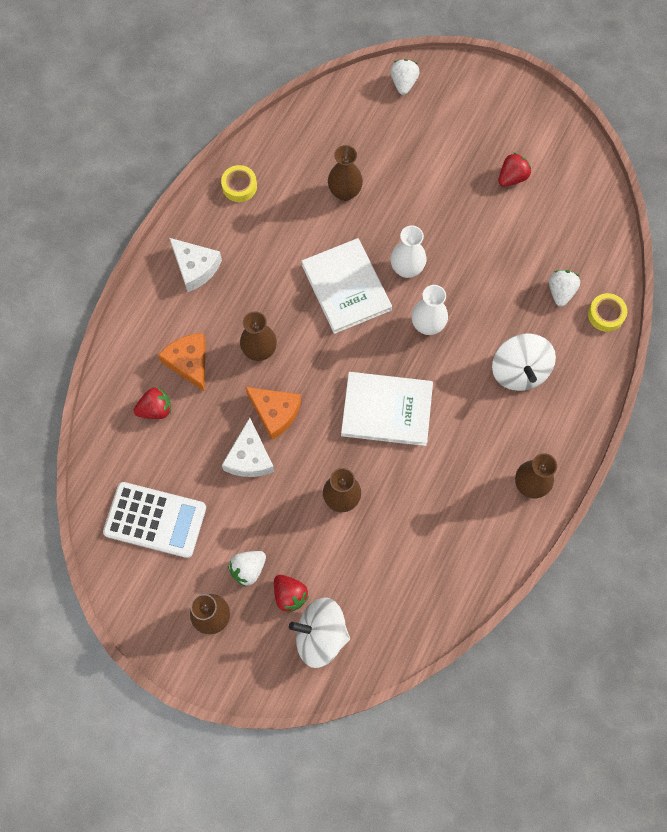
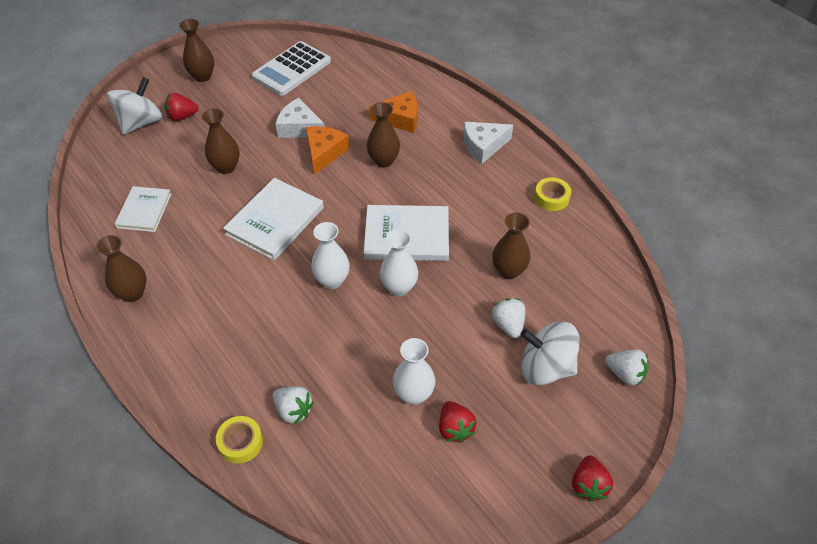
camera: 115 degrees right, 20 degrees down
red strawberry [134,387,171,419] -> red strawberry moved to [572,455,613,502]
white strawberry [228,551,266,587] -> white strawberry moved to [492,298,526,338]
orange cheese [245,387,301,440] -> orange cheese turned 135 degrees clockwise [306,126,349,175]
white spinning top [492,333,556,391] -> white spinning top moved to [521,322,580,385]
none -> white book [115,186,171,232]
none -> white vase [393,338,435,405]

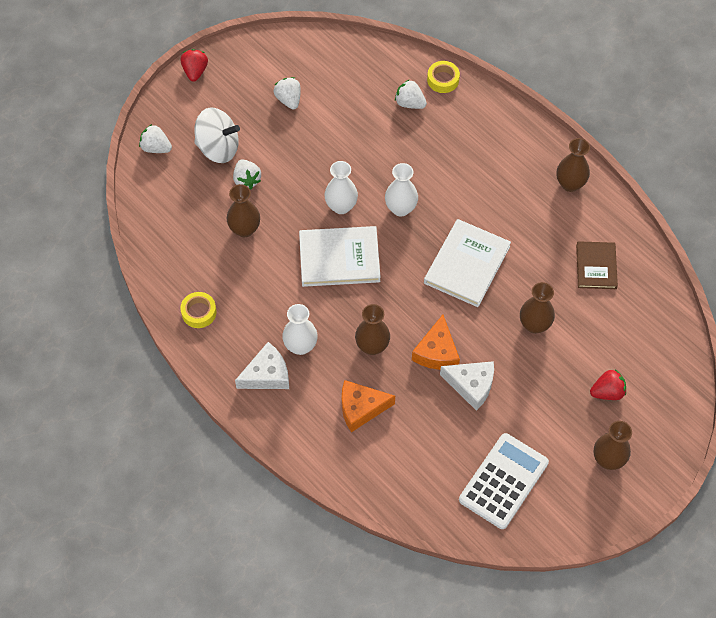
camera: 175 degrees right, 10 degrees up
white spinning top [107,77,163,135] -> none
white book [115,186,171,232] -> brown book [576,241,618,289]
white vase [393,338,435,405] -> white vase moved to [282,304,318,355]
red strawberry [439,401,476,443] -> white strawberry [274,77,301,109]

